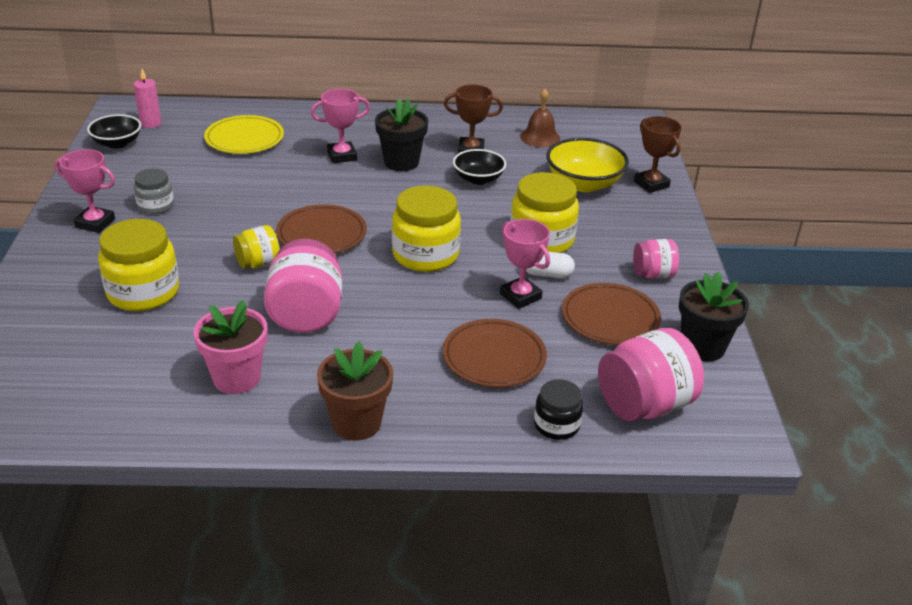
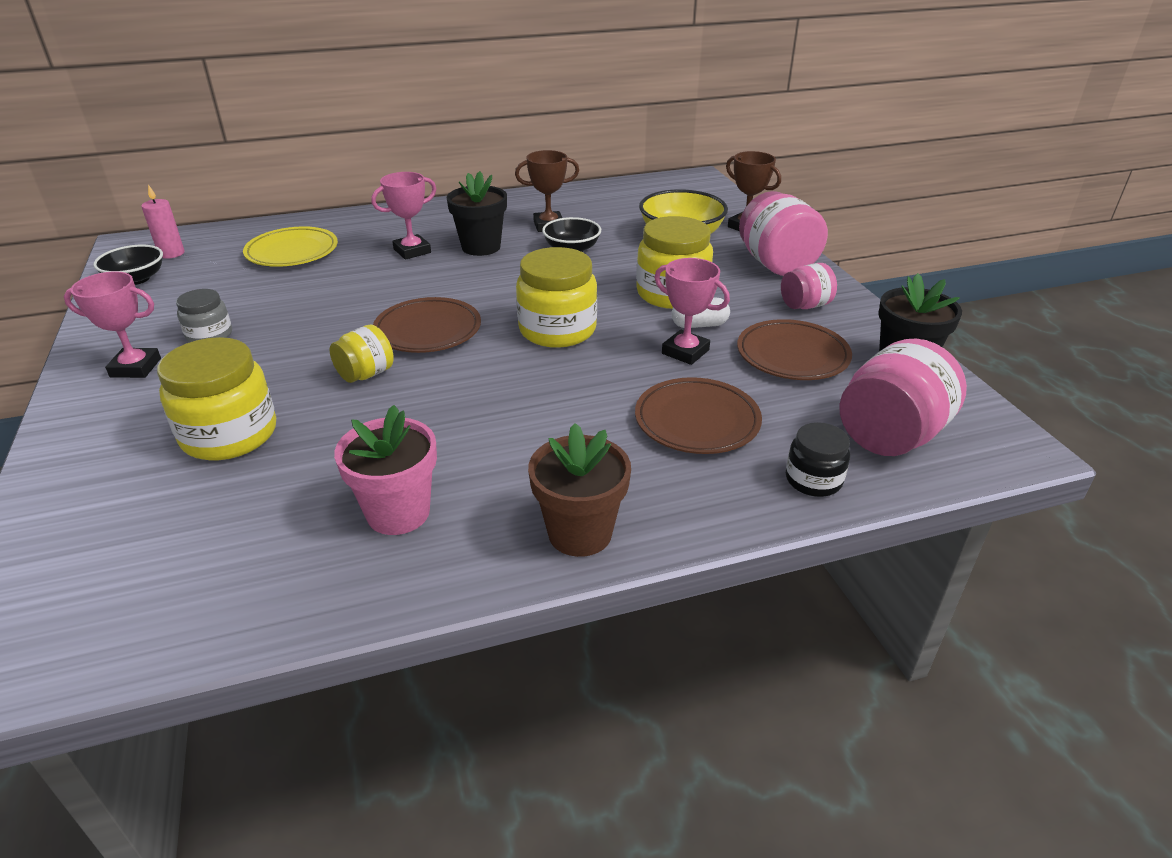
camera: 15 degrees left, 0 degrees up
pink jar [264,239,342,333] -> pink jar moved to [739,191,828,276]
brown bell [520,89,560,148] -> none

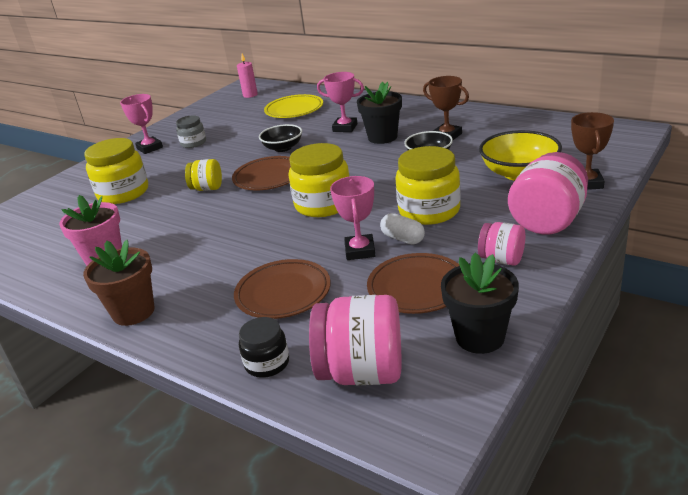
camera: 55 degrees right, 5 degrees down
black bowl [93,245,163,285] -> black bowl moved to [259,124,302,152]

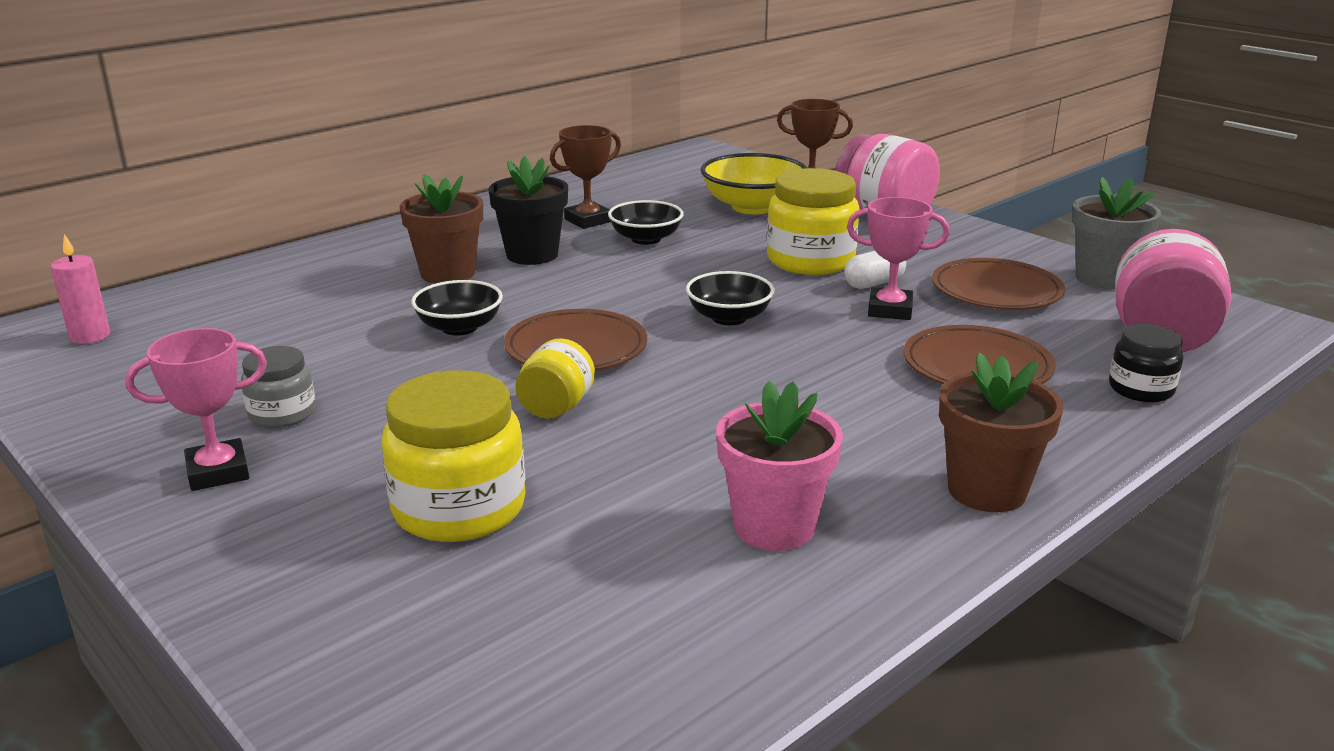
camera: 80 degrees left, 5 degrees down
yellow plate [264,94,323,118] -> none
yellow jar [288,143,350,217] -> black bowl [686,271,774,325]
pink trophy [317,72,364,132] -> brown flower pot [400,174,483,284]
black flower pot [441,253,519,354] -> grey flower pot [1072,177,1161,289]
pink jar [478,222,525,266] -> none

